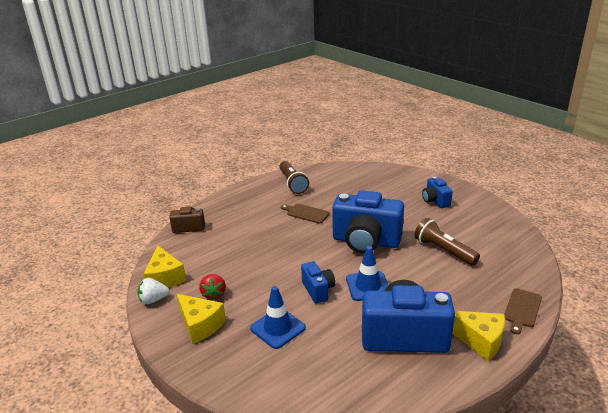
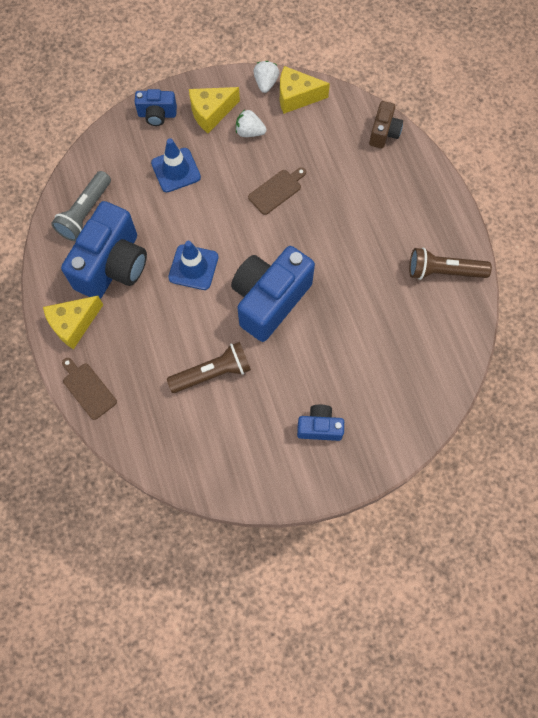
camera: 110 degrees right, 40 degrees up
red strawberry [199,274,226,301] -> white strawberry [236,110,266,137]
brown cutting board [281,204,330,224] -> brown cutting board moved to [248,167,306,215]
blue camera [301,261,335,304] -> blue camera moved to [135,89,177,126]
none -> grey flashlight [51,171,111,241]

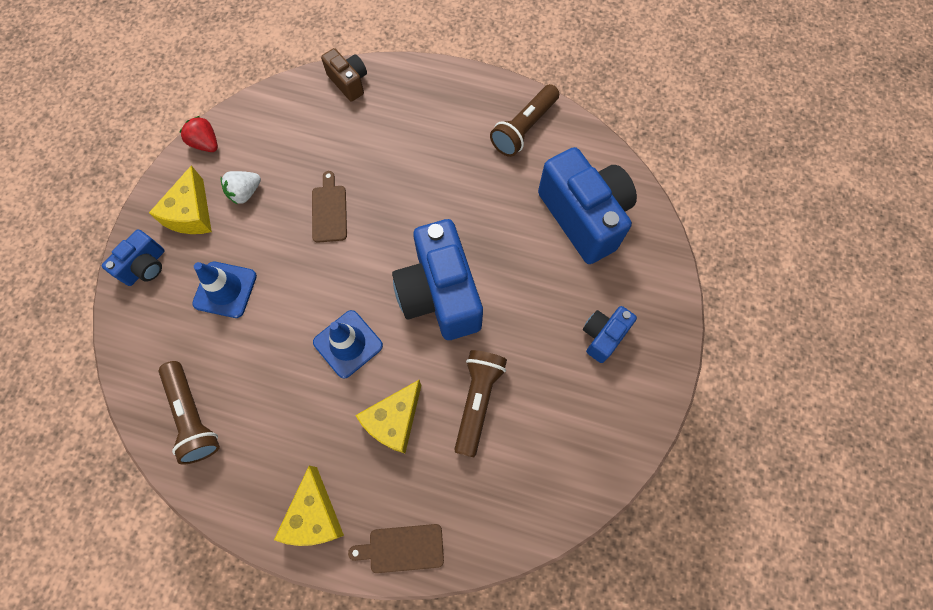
camera: 55 degrees left, 0 degrees up
grey flashlight [51,171,111,241] -> brown flashlight [158,361,220,465]
blue camera [61,201,147,299] -> blue camera moved to [538,147,637,264]
white strawberry [253,61,280,93] -> red strawberry [179,116,218,152]
yellow cheese [280,66,330,114] -> yellow cheese moved to [355,380,421,453]

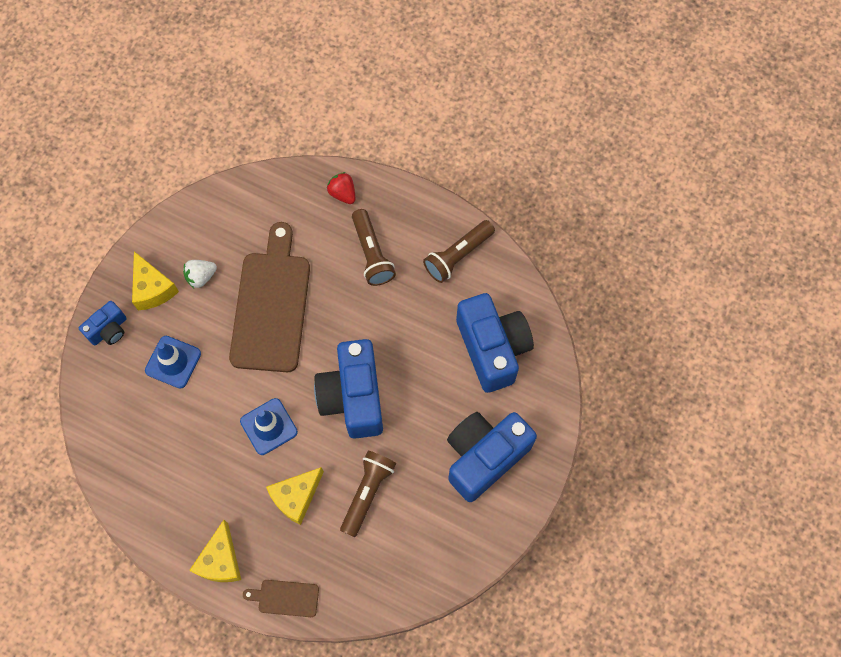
camera: 10 degrees right, 0 degrees up
yellow cheese [149,165,212,234] -> yellow cheese turned 45 degrees counterclockwise [132,251,179,310]
brown flashlight [158,361,220,465] -> brown flashlight moved to [352,209,396,286]
red strawberry [179,116,218,152] -> red strawberry moved to [327,172,355,204]
brown cutting board [312,171,347,243] -> brown cutting board [229,222,310,372], size x2.27
brown camera [321,48,367,102] -> none
blue camera [583,306,637,363] -> blue camera [447,412,537,502], size x1.99

